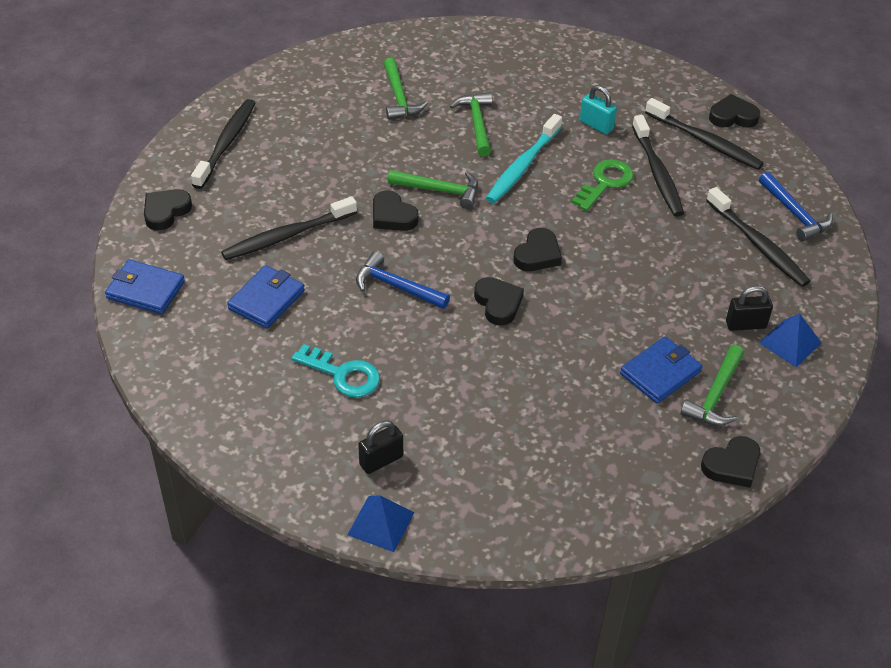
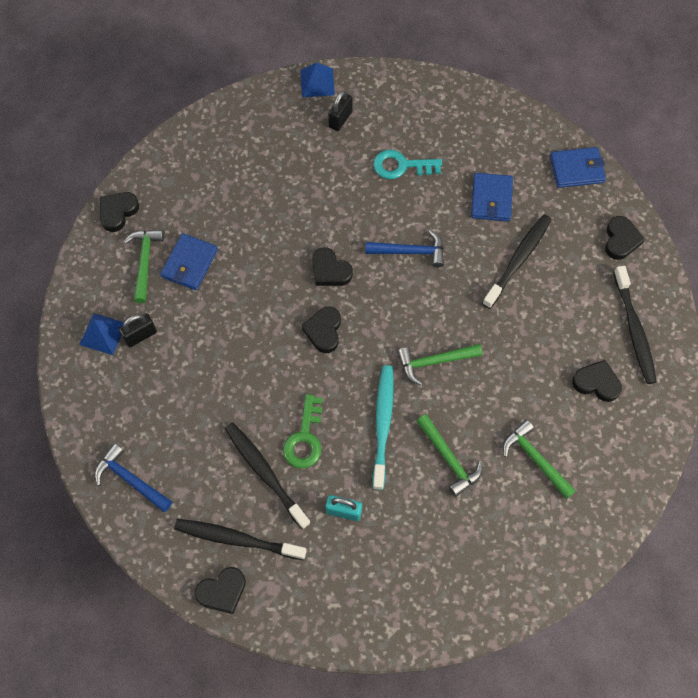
camera: 155 degrees right, 20 degrees up
black heart [373,190,419,231] -> black heart moved to [572,360,622,402]
black toothbrush [706,187,810,287] -> none

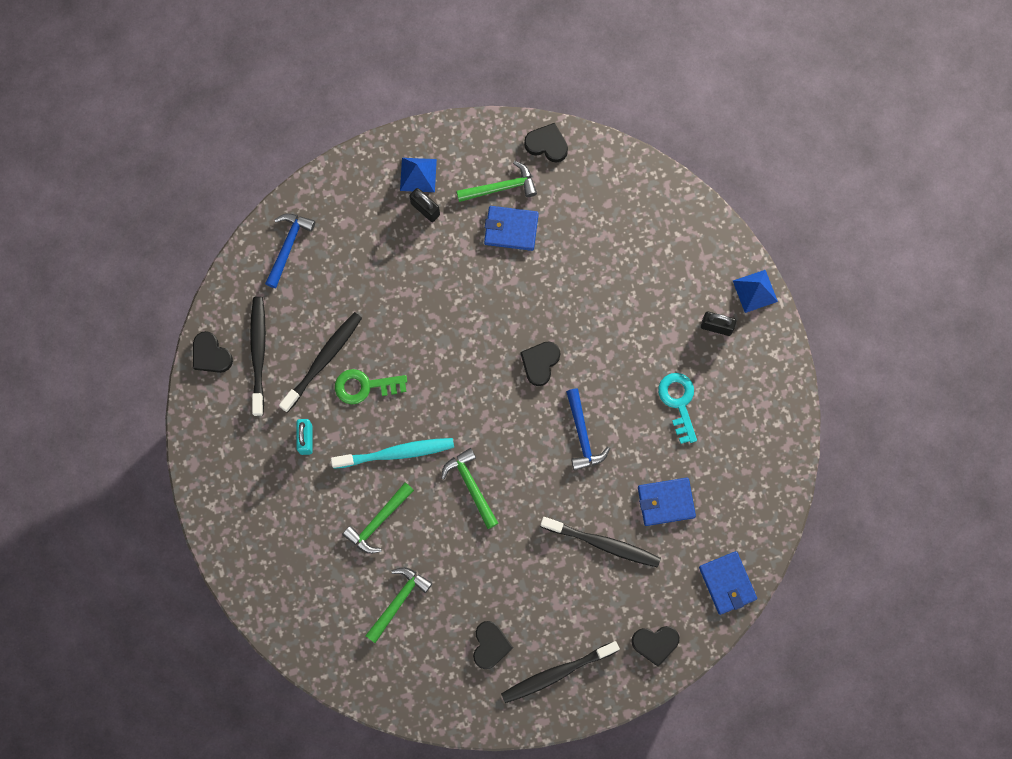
camera: 75 degrees right, 10 degrees up
black heart [301,306,341,353] -> none

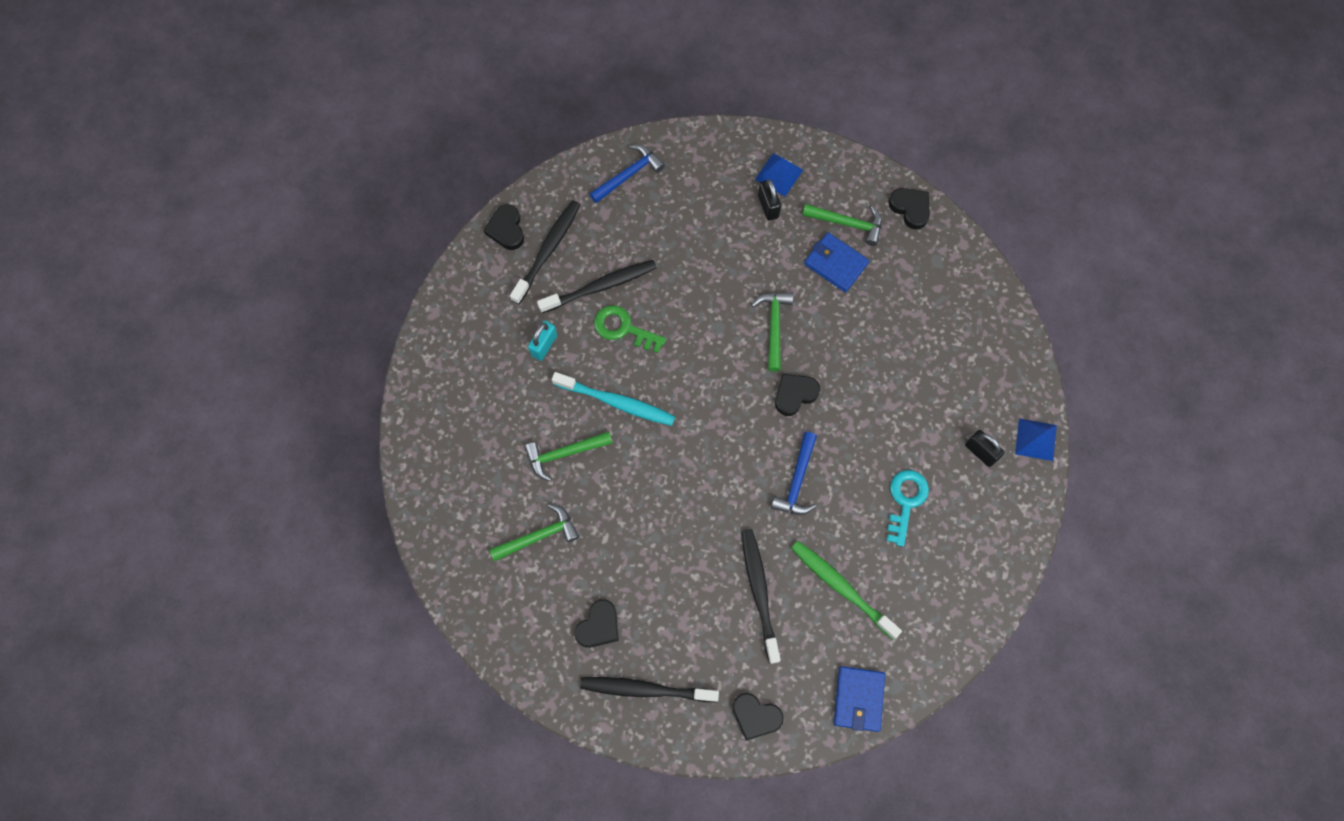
camera: 30 degrees right, 5 degrees down
green hammer [441,448,498,529] -> green hammer moved to [751,293,793,372]
black toothbrush [540,517,661,568] -> black toothbrush turned 150 degrees counterclockwise [742,529,781,664]
blue wallet [638,478,696,526] -> green toothbrush [791,541,902,639]

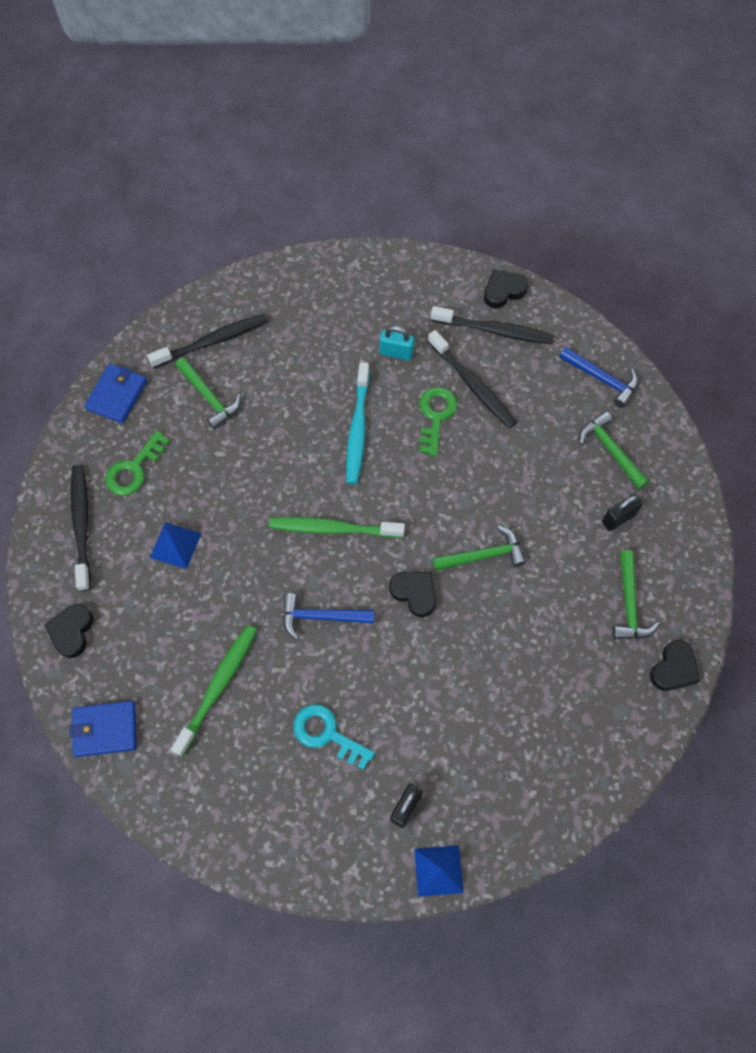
camera: 75 degrees right, 5 degrees down
green hammer [525,431,612,482] -> green hammer moved to [579,411,649,490]
black heart [574,599,619,648] -> green key [105,431,170,496]
black toothbrush [742,529,781,664] -> black toothbrush moved to [147,314,269,368]
blue pyramid [755,153,803,197] -> blue pyramid moved to [150,522,202,569]
blue wallet [804,232,869,292] -> blue wallet moved to [84,364,147,424]
turquoise key [886,470,929,547] -> turquoise key turned 150 degrees counterclockwise [294,704,375,770]
none -> green toothbrush [269,517,405,538]

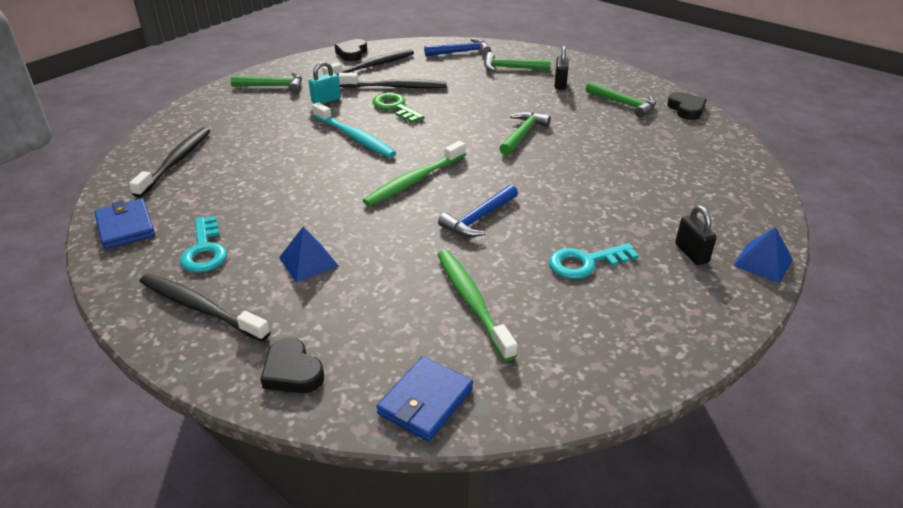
camera: 50 degrees left, 30 degrees down
green key [105,431,170,496] -> turquoise key [180,216,227,273]
green hammer [175,357,241,430] -> green hammer moved to [230,72,302,93]
black heart [389,572,436,617] -> none

